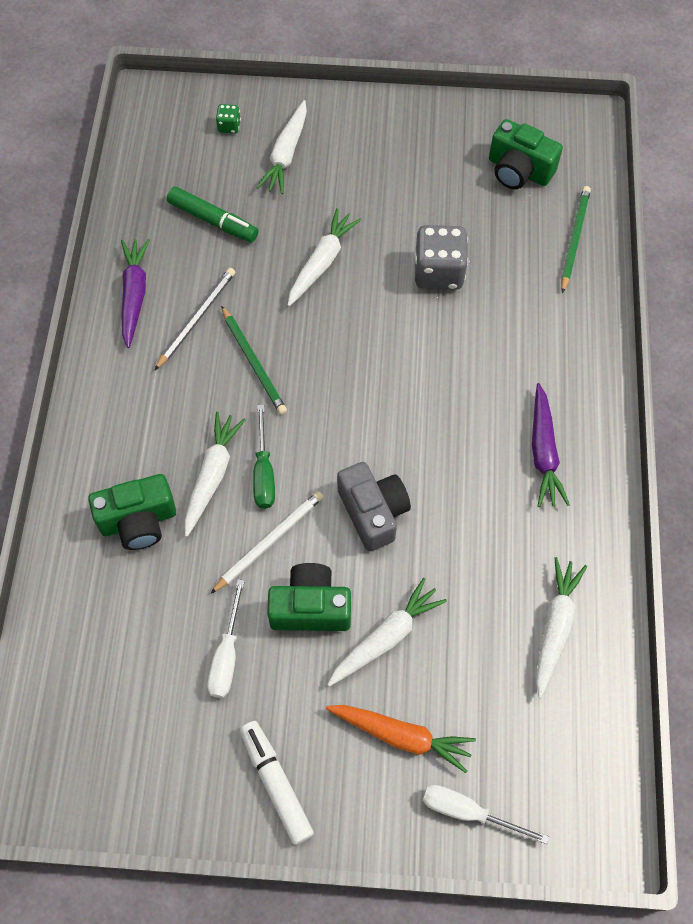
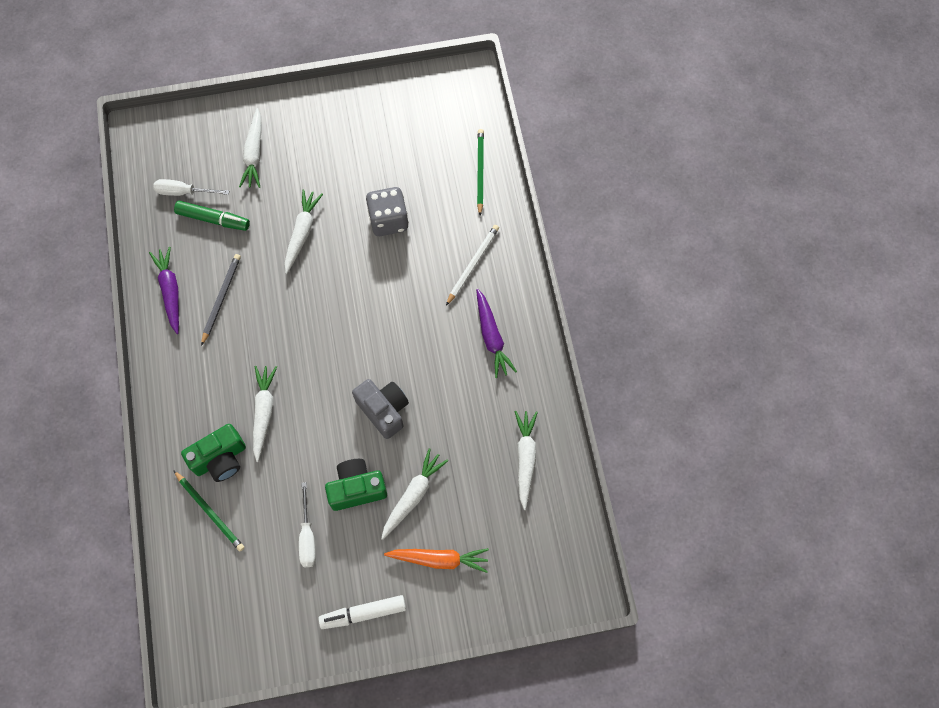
camera: 15 degrees left, 5 degrees up
white pencil [210,491,324,594] -> white pencil moved to [446,225,499,306]
green dice [216,104,241,134] -> none
green pencil [221,306,287,415] -> green pencil moved to [173,470,245,551]
white marker [240,721,314,845] -> white marker turned 60 degrees counterclockwise [318,595,406,629]
green screwdriver [253,405,275,509] -> none
white screwdriver [423,785,549,844] -> white screwdriver moved to [153,179,229,196]
green camera [489,119,563,189] -> none

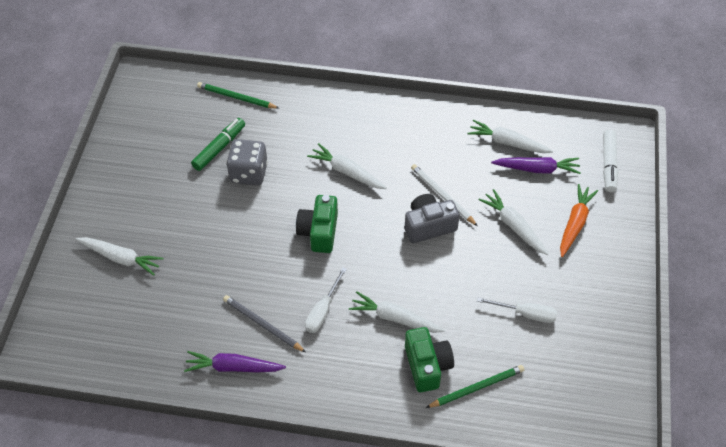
camera: 70 degrees left, 15 degrees down
white screwdriver [153,179,229,196] -> white screwdriver moved to [305,267,347,333]
green marker [174,201,250,231] -> green marker moved to [191,118,245,171]
white carrot [284,189,323,274] -> white carrot moved to [307,143,387,189]
white marker [318,595,406,629] -> white marker moved to [603,130,618,192]
green camera [325,459,387,511] -> green camera moved to [296,195,338,253]
white pencil [446,225,499,306] -> white pencil moved to [411,164,478,226]
purple carrot [476,289,517,378] -> purple carrot moved to [491,157,581,174]

